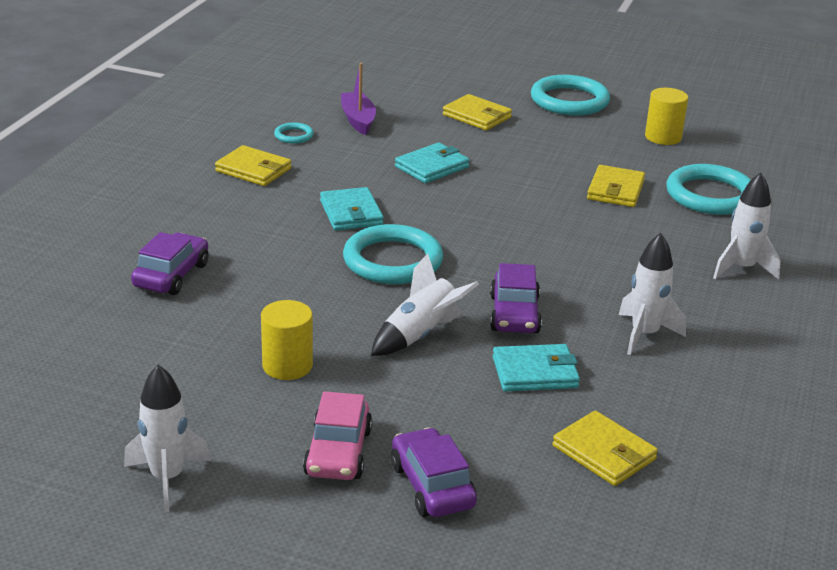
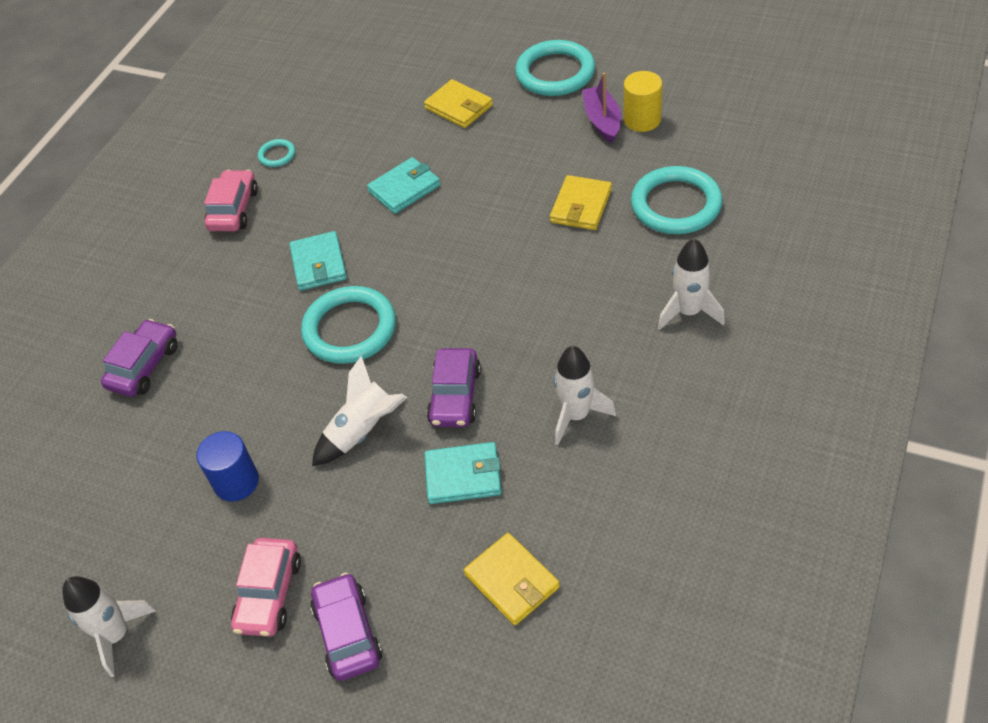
camera: 10 degrees right, 20 degrees up
yellow wallet [215,145,292,186] -> pink car [204,170,258,231]
yellow cylinder [261,300,313,380] -> blue cylinder [197,431,259,502]
purple boat [341,63,376,135] -> purple boat moved to [582,73,621,143]

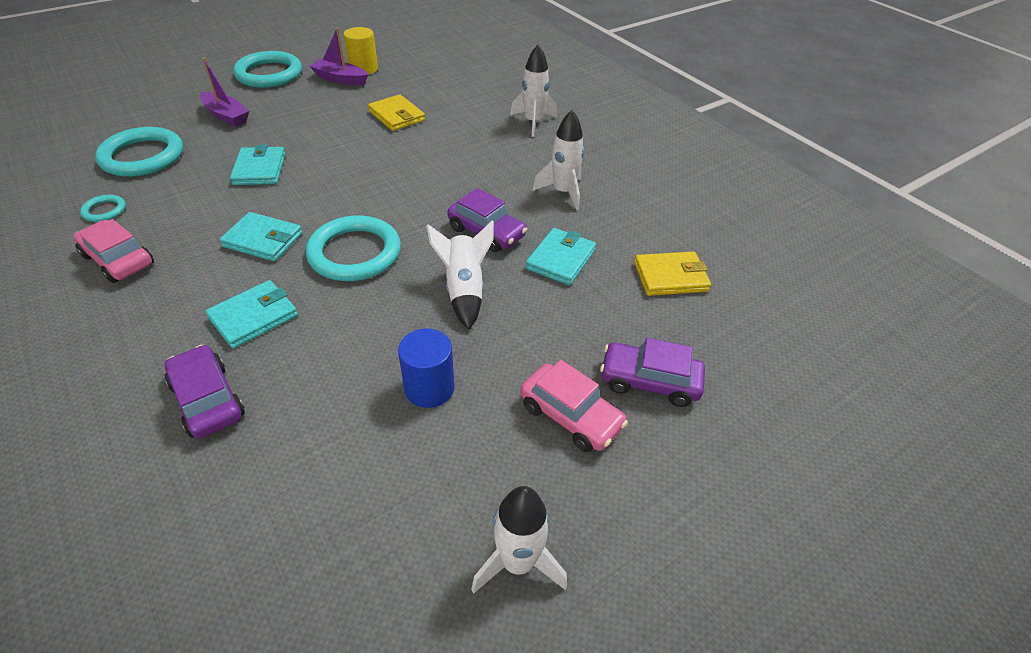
camera: 65 degrees left, 5 degrees down
yellow wallet [424,79,493,128] -> purple boat [200,58,249,127]
turquoise ring [631,166,723,234] -> turquoise ring moved to [95,127,183,177]
none -> turquoise wallet [206,280,298,348]

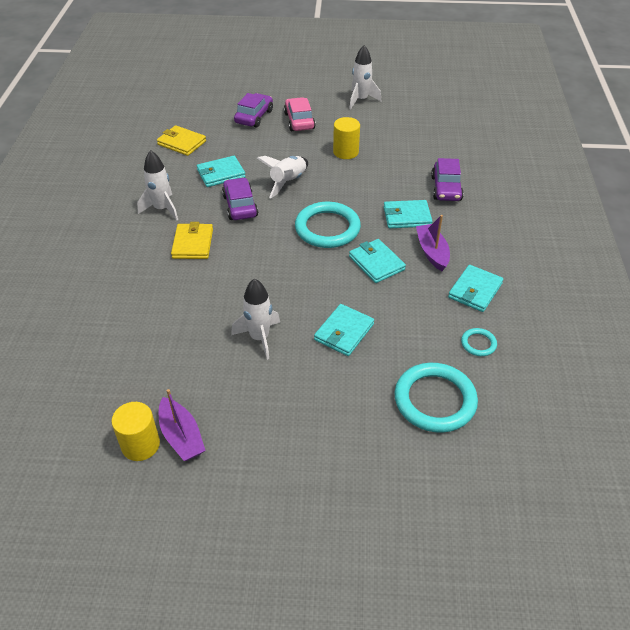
camera: 140 degrees left, 0 degrees up
pink car [73,219,154,283] -> turquoise wallet [448,265,503,312]
purple boat [200,58,249,127] -> purple boat moved to [416,215,450,271]
turquoise ring [233,51,302,88] -> none
yellow wallet [368,94,425,131] -> yellow wallet moved to [171,222,213,259]
blue cylinder [398,328,455,408] -> yellow cylinder [333,117,360,159]
white rocket [510,45,557,137] -> white rocket moved to [231,278,280,360]
purple car [600,338,705,407] -> purple car turned 120 degrees counterclockwise [234,93,273,128]

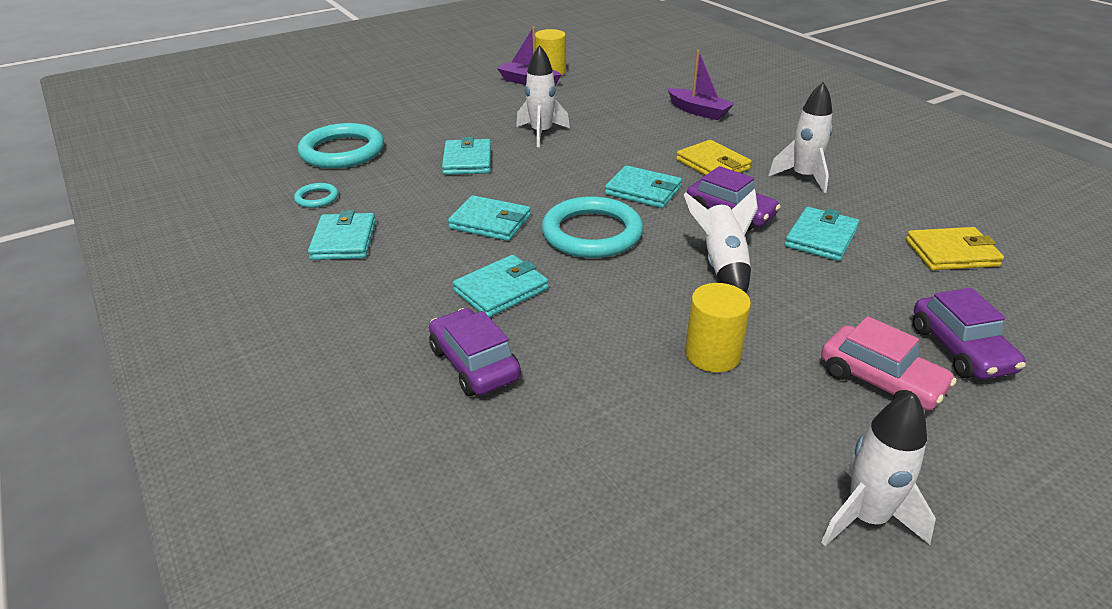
camera: 145 degrees right, 10 degrees down
purple boat [416,215,450,271] -> purple boat moved to [668,50,734,120]
none -> turquoise wallet [605,165,682,208]

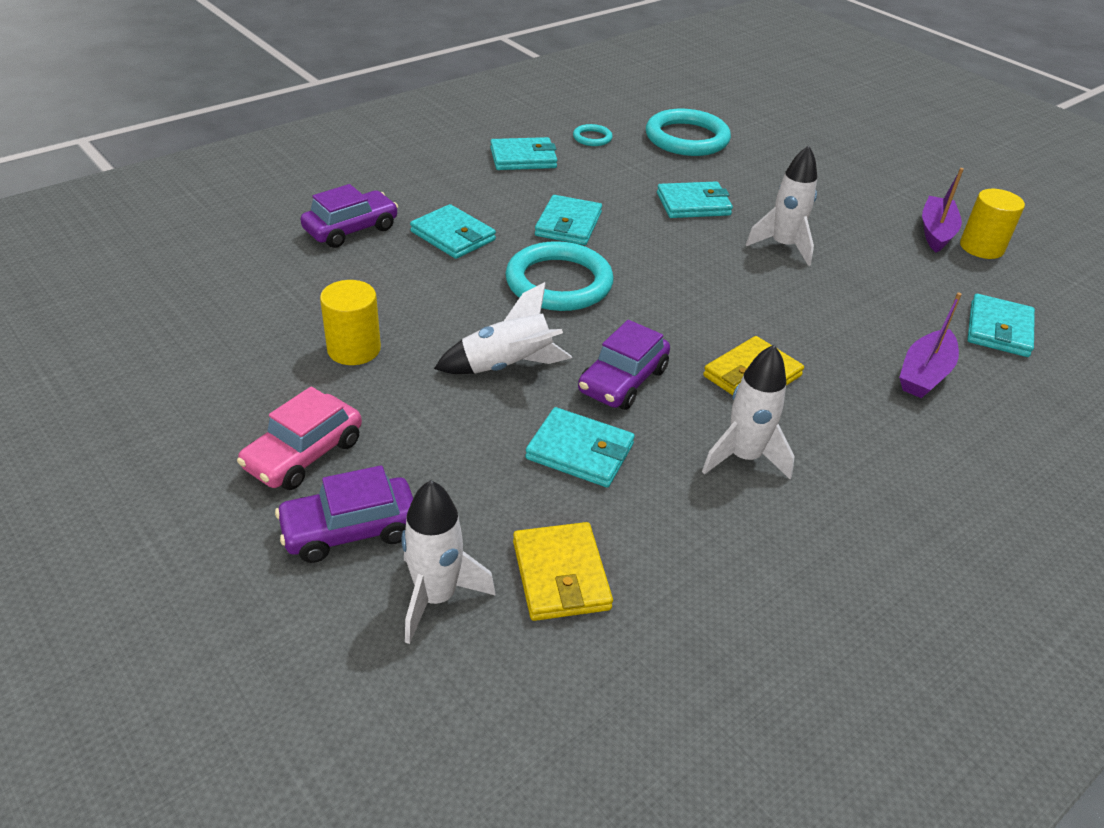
camera: 80 degrees right, 5 degrees up
turquoise wallet [605,165,682,208] -> turquoise wallet moved to [967,294,1035,357]
white rocket [821,393,936,546] -> white rocket moved to [401,480,496,644]

